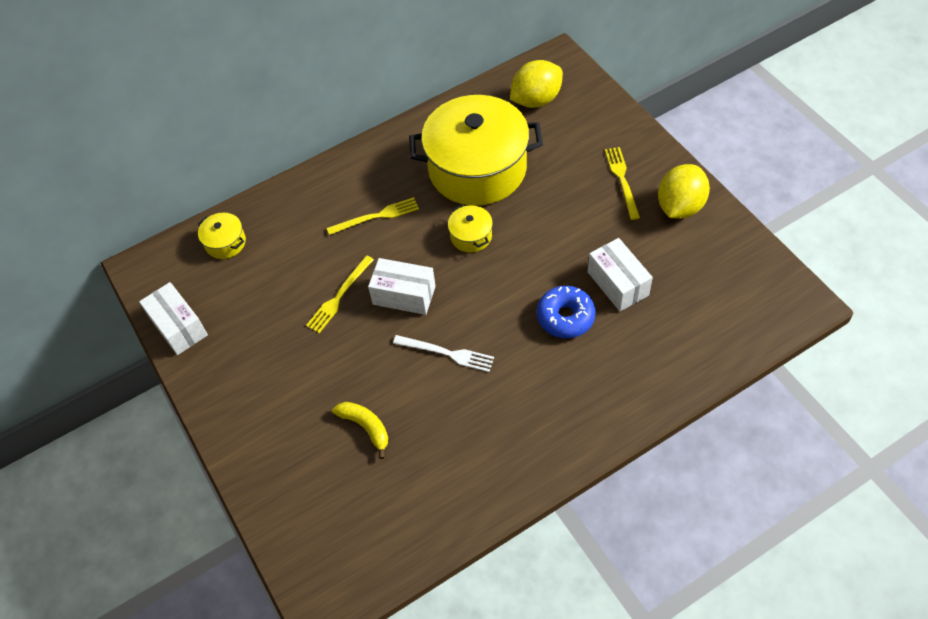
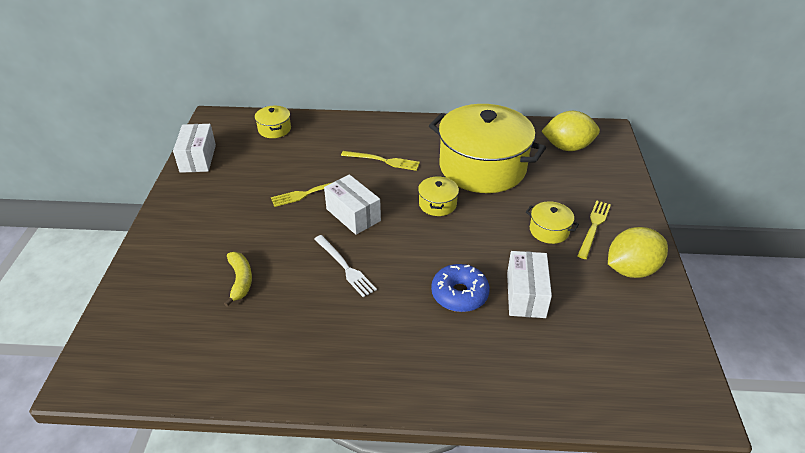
camera: 30 degrees right, 15 degrees down
none -> yellow pot [526,201,579,244]

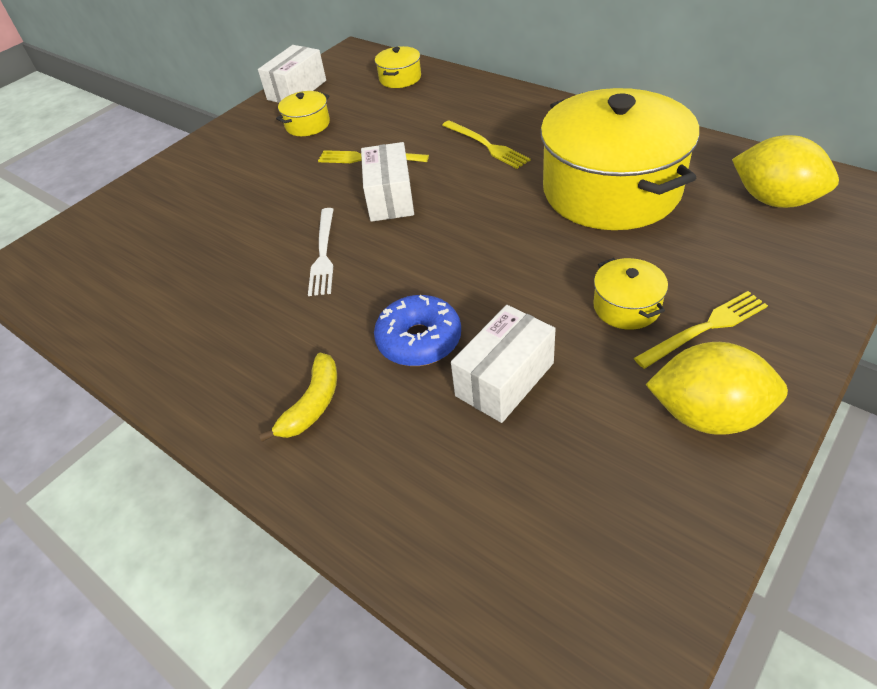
camera: 40 degrees right, 5 degrees up
yellow banana [224,252,252,307] -> yellow banana moved to [259,353,337,442]
yellow pot [418,176,459,216] -> yellow pot moved to [276,91,330,136]

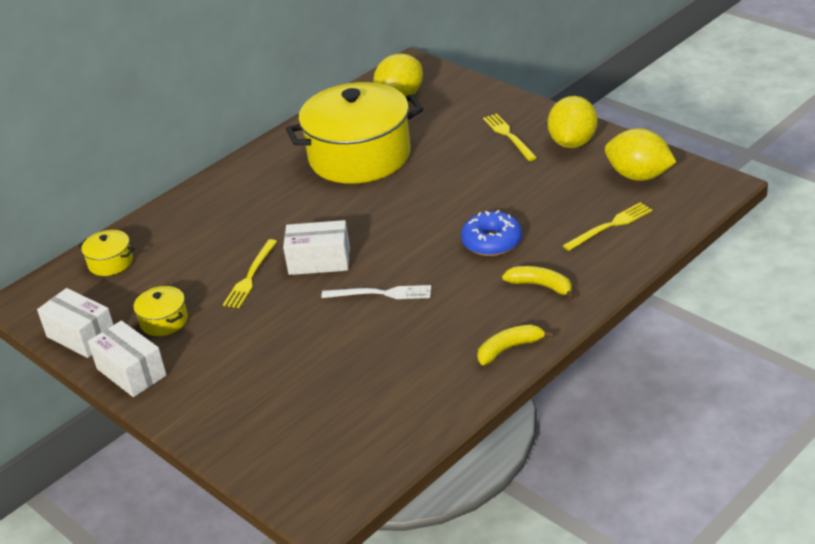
camera: 85 degrees left, 10 degrees down
yellow fork [442,120,531,169] -> yellow fork moved to [563,202,652,251]
white box [451,305,555,423] -> white box moved to [88,321,167,397]
yellow pot [593,258,668,330] -> none
none -> yellow banana [477,324,554,365]
none -> yellow lemon [605,128,676,181]

